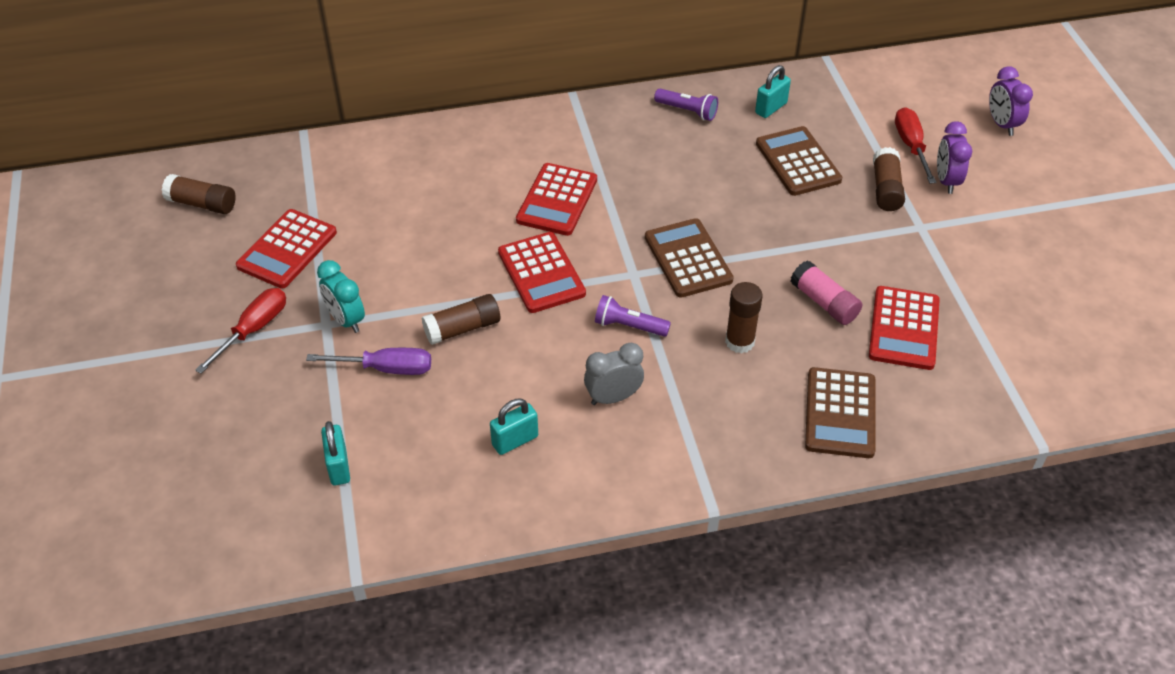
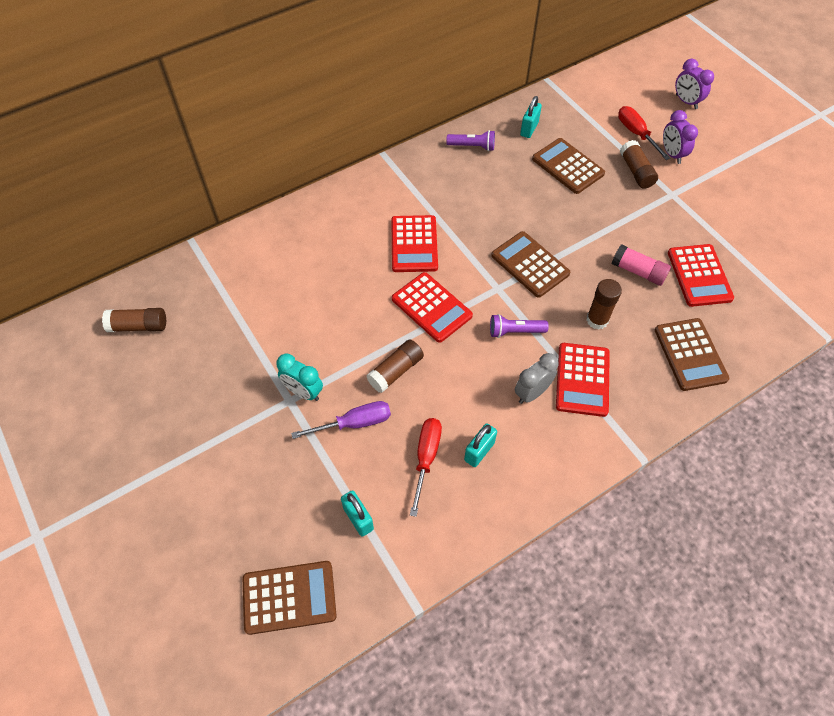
camera: 20 degrees left, 10 degrees up
red screwdriver [195,288,286,374] -> red screwdriver moved to [410,418,442,517]
red calculator [236,209,337,289] -> red calculator moved to [556,343,610,417]
none -> brown calculator [243,561,337,635]

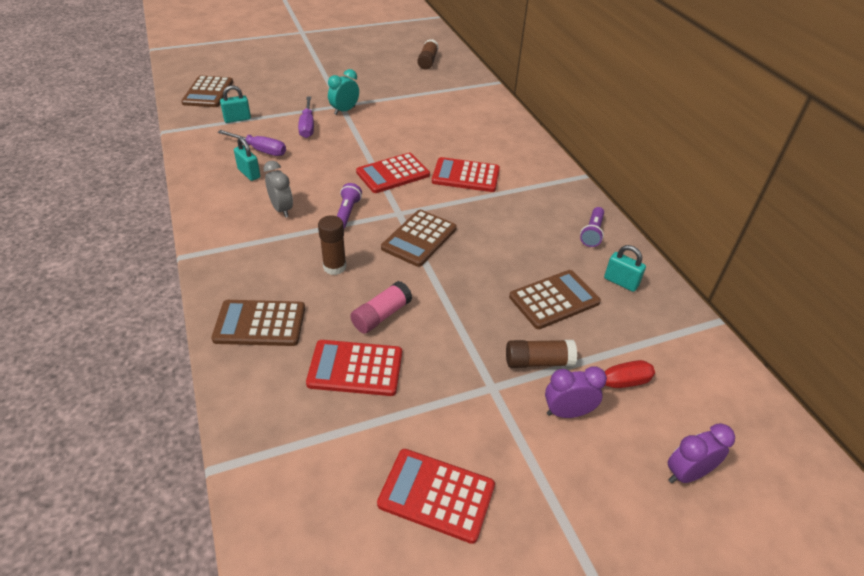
camera: 100 degrees right, 15 degrees down
brown glue stick [366,339,424,393] -> none
red screwdriver [410,418,442,517] -> purple screwdriver [218,130,286,156]
brown calculator [491,231,570,298] -> brown calculator turned 150 degrees clockwise [381,210,457,267]
red calculator [556,343,610,417] -> red calculator moved to [377,449,495,544]

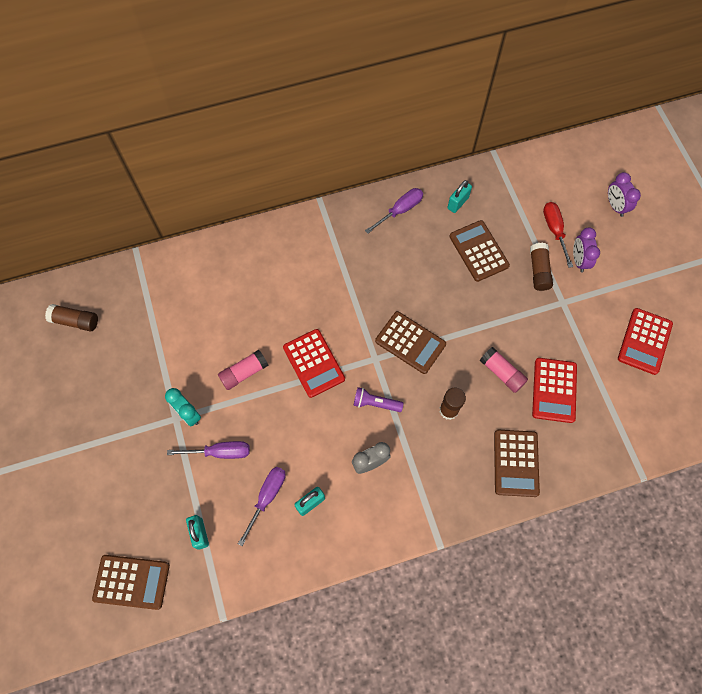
camera: 85 degrees left, 25 degrees up
red calculator [432,157,500,192] -> none
purple flashlight [580,207,604,247] -> purple screwdriver [365,188,423,234]
none -> pink glue stick [218,350,269,390]

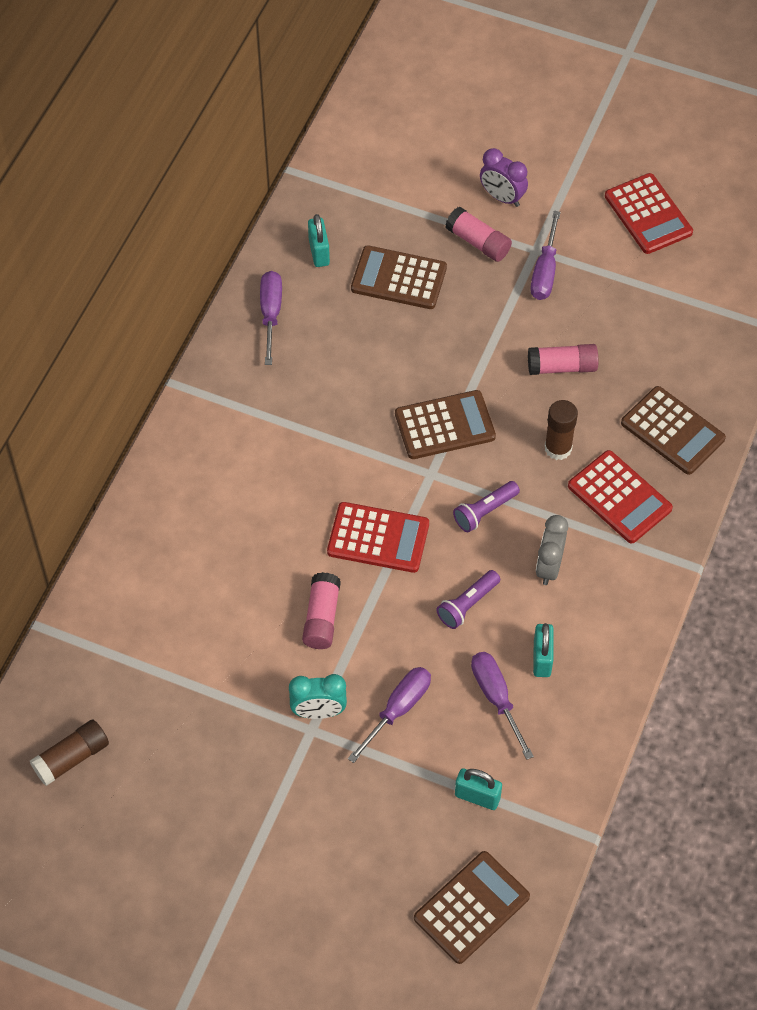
camera: 50 degrees left, 10 degrees down
brown glue stick [530,243,553,291] -> pink glue stick [445,207,512,262]
red calculator [532,358,577,423] -> red calculator moved to [568,450,673,543]
red screwdriver [543,202,573,268] -> none
purple clock [608,172,641,217] -> none
none -> purple flashlight [436,570,500,629]
none -> purple screwdriver [530,211,561,300]

